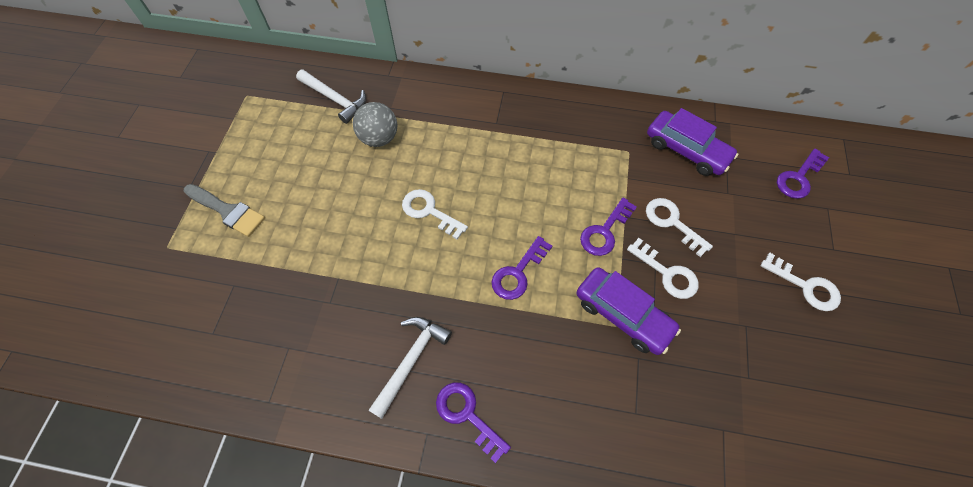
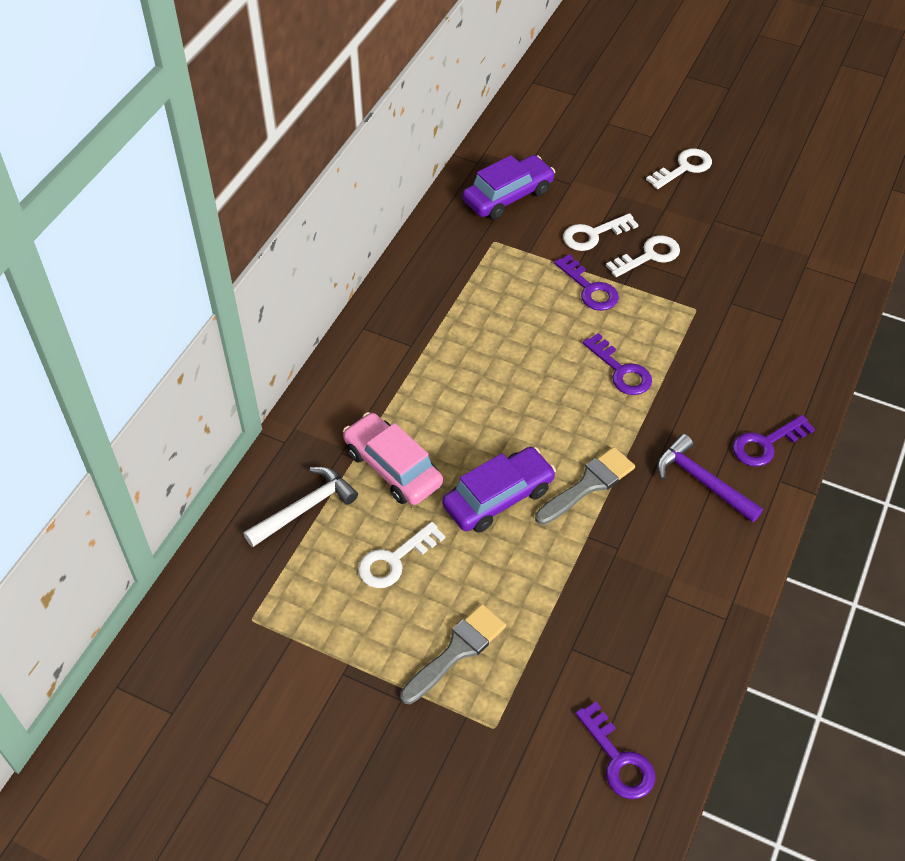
camera: 75 degrees left, 10 degrees down
grey ball [353,102,397,147] -> pink car [343,412,443,505]
white hammer [368,317,452,419] -> purple hammer [657,434,763,522]
white key [402,189,468,239] -> white key moved to [358,522,445,588]
purple car [576,267,681,355] -> purple car moved to [442,447,556,533]
purple key [777,148,829,199] -> purple key moved to [575,702,655,799]
none -> grey brush [535,447,635,525]

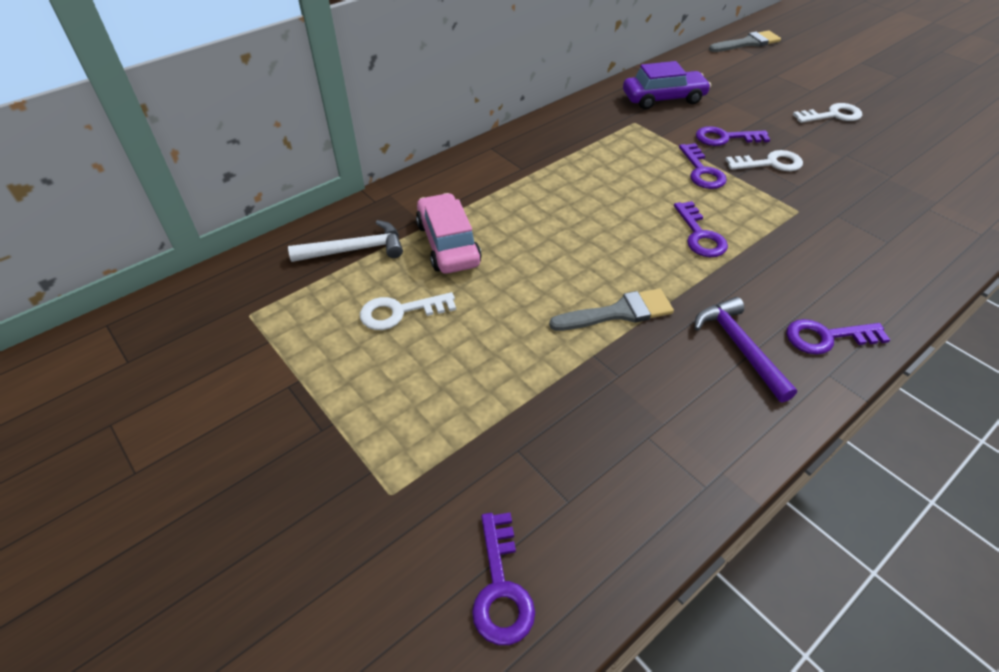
camera: 25 degrees right, 5 degrees down
grey brush [400,604,506,704] -> grey brush moved to [709,30,781,52]
purple car [442,447,556,533] -> none
white key [563,213,638,251] -> purple key [696,126,770,146]

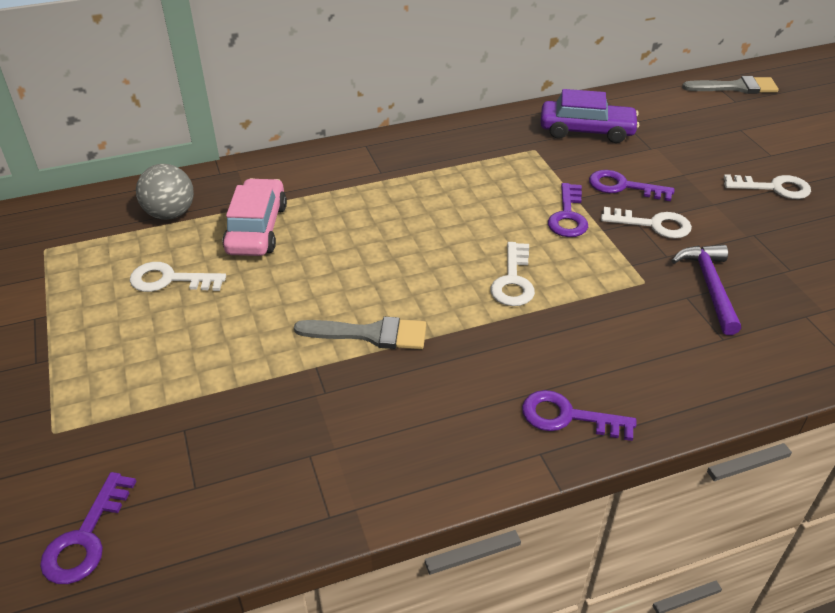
camera: 20 degrees right, 5 degrees down
white hammer [288,220,403,262] -> grey ball [136,164,194,220]
purple key [674,201,728,257] -> white key [491,242,535,306]
purple hammer [694,297,797,403] -> purple hammer moved to [672,245,741,335]

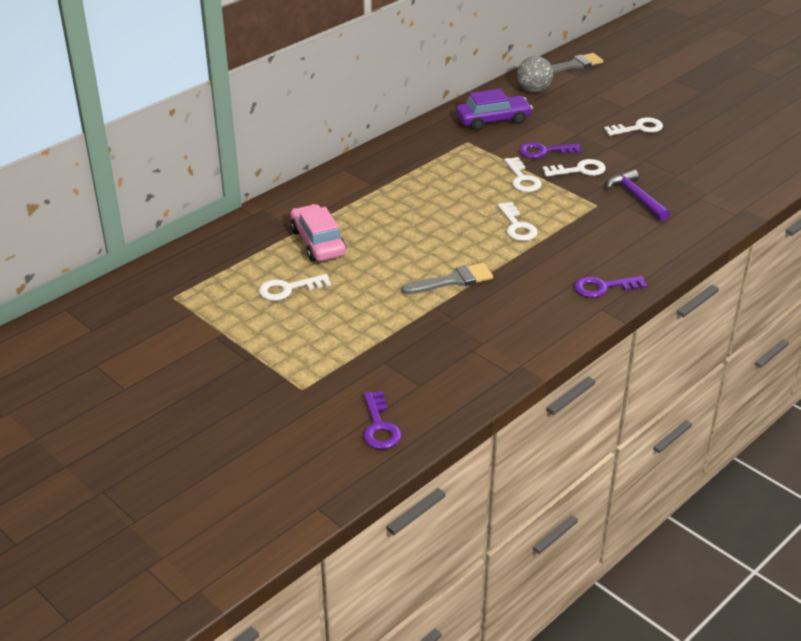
camera: 25 degrees left, 5 degrees down
grey ball [136,164,194,220] -> grey ball moved to [517,56,553,93]
purple key [548,183,588,237] -> white key [504,157,542,192]

